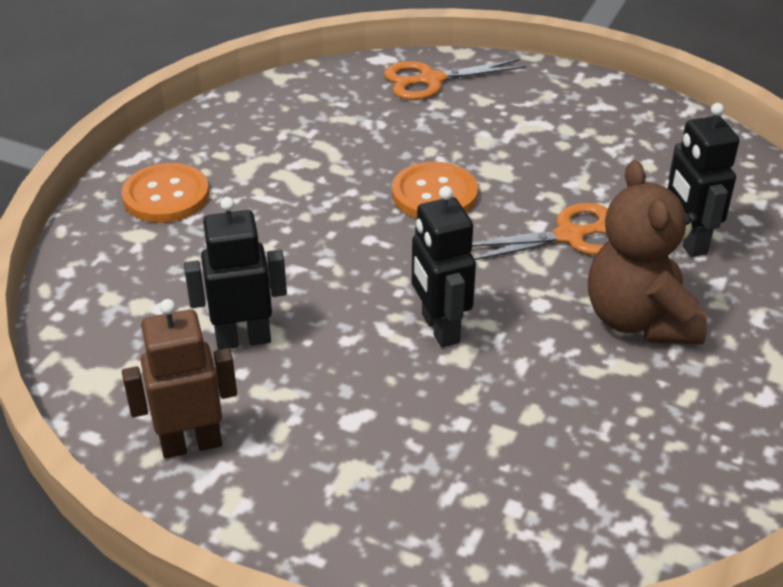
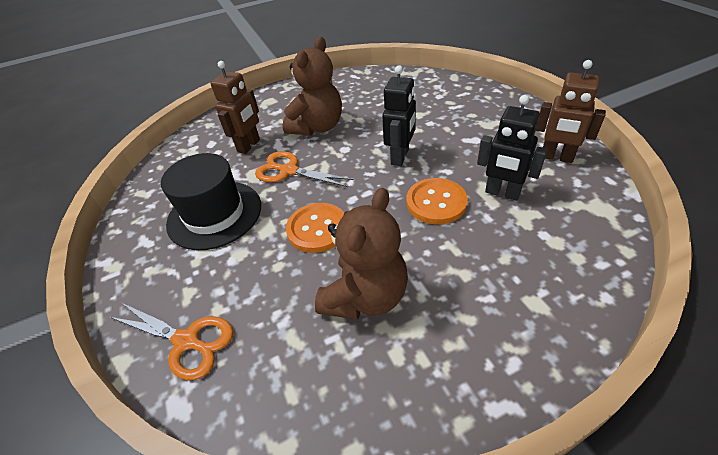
camera: 135 degrees left, 5 degrees up
orange button [122,163,209,223] -> orange button moved to [407,178,468,224]
black robot [668,103,740,257] -> brown robot [210,61,260,154]
none -> black hat [161,153,261,250]
none -> brown teddy bear [315,188,408,320]

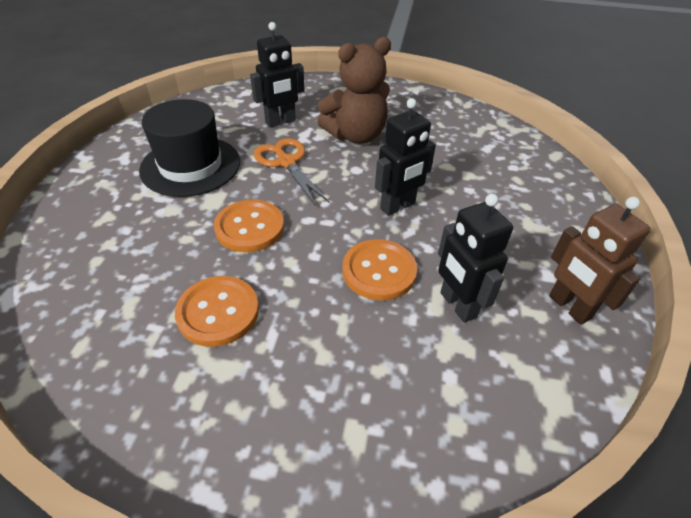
camera: 30 degrees right, 0 degrees up
orange scissors [110,303,234,380] -> none
brown robot [210,61,260,154] -> black robot [250,22,304,127]
brown teddy bear [315,188,408,320] -> orange button [175,276,259,347]

